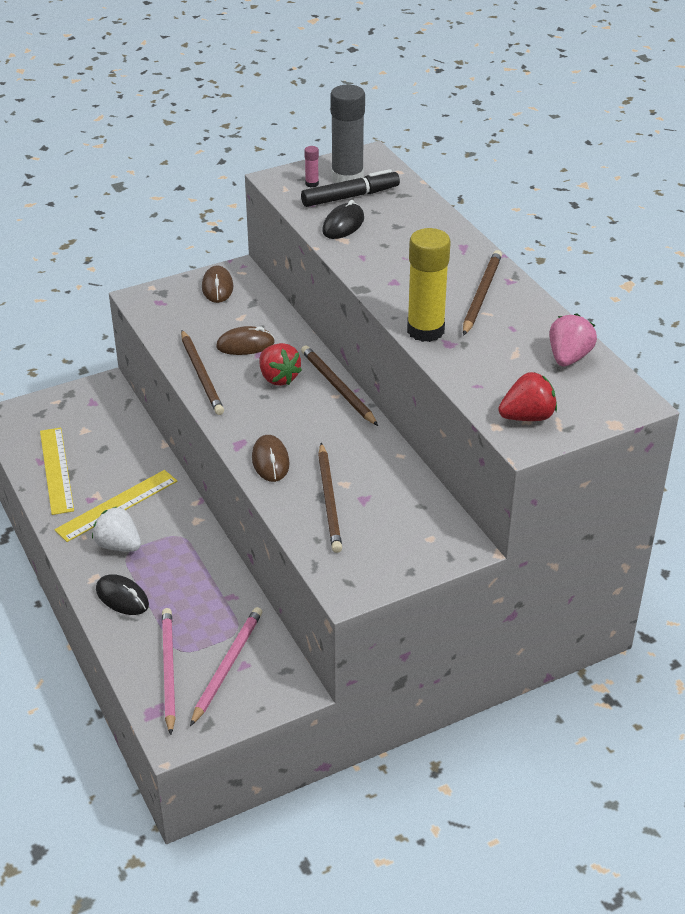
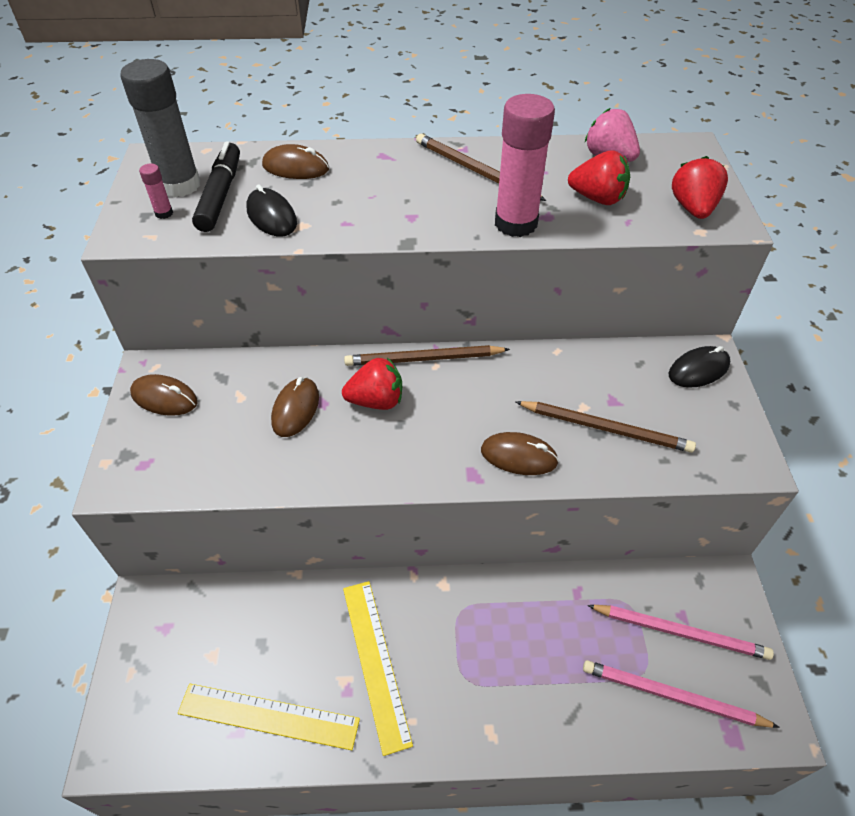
camera: 65 degrees left, 10 degrees up
white strawberry [92,506,141,552] -> none
black mouse [96,574,149,615] -> black mouse moved to [669,346,731,388]
brown pencil [181,330,224,415] -> none
pink pencil [190,607,262,726] -> pink pencil turned 150 degrees clockwise [587,605,774,660]
yellow glue stick [407,228,451,342] -> pink glue stick [495,94,555,237]
none -> brown mouse [262,144,329,179]
none -> red strawberry [568,150,630,205]

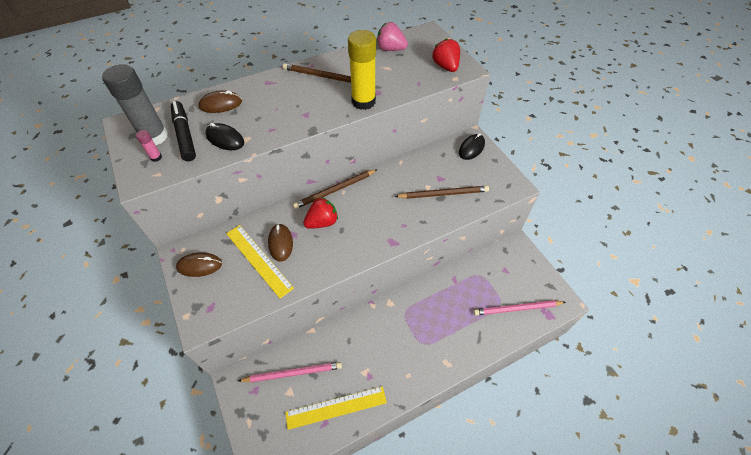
camera: 25 degrees left, 5 degrees up
yellow ruler [343,581,413,756] -> yellow ruler moved to [226,225,294,298]
brown mouse [481,432,559,475] -> none
pink glue stick [495,94,555,237] -> yellow glue stick [348,30,376,110]
red strawberry [568,150,630,205] -> none
pink pencil [587,605,774,660] -> pink pencil moved to [238,362,342,382]

